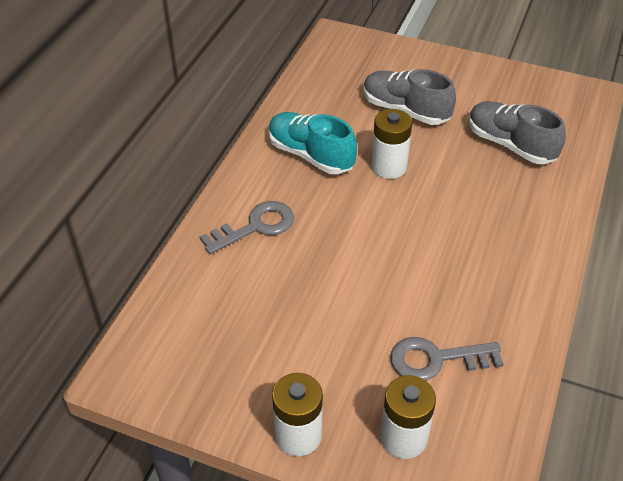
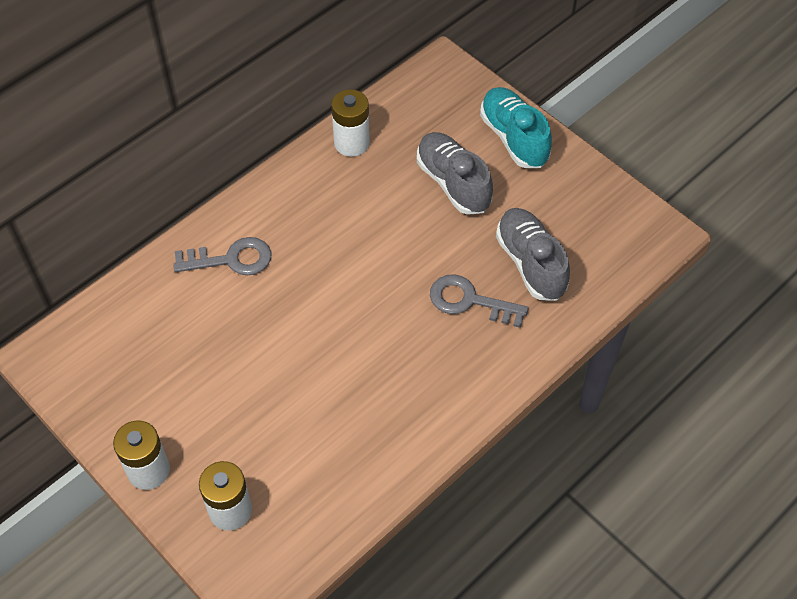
camera: 25 degrees right, 10 degrees up
turquoise shoe [269,112,357,174] -> turquoise shoe moved to [480,87,552,168]
white battery [371,109,412,179] -> white battery moved to [331,89,370,157]
grey key [390,337,504,381] -> grey key moved to [430,274,529,328]

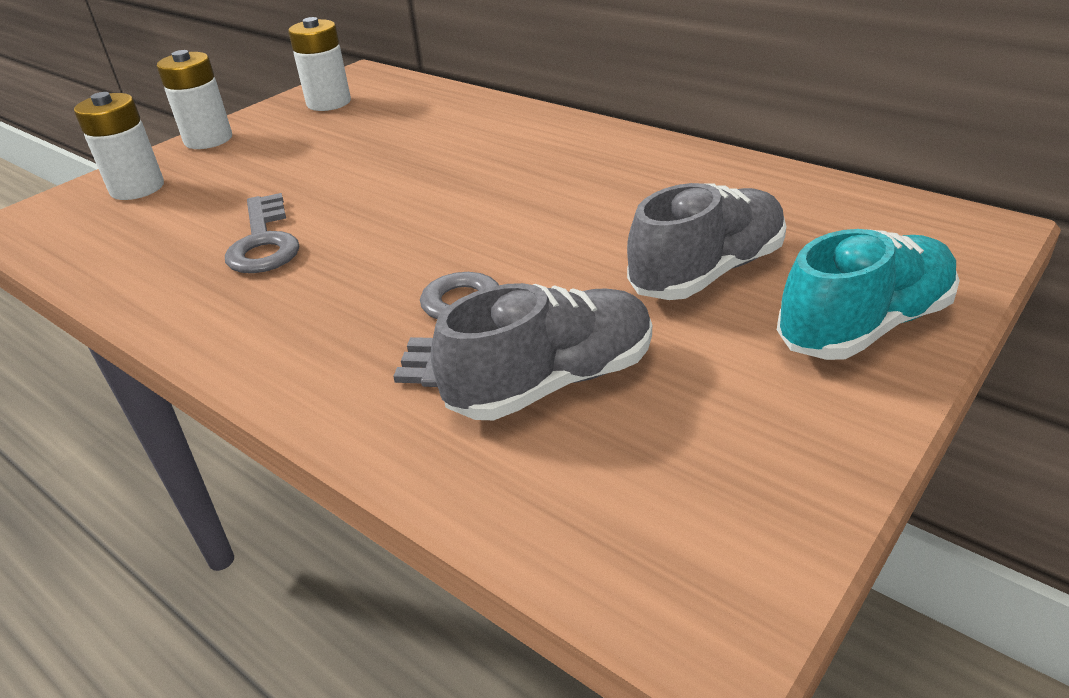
camera: 85 degrees right, 20 degrees down
grey key [173,237,272,275] -> grey key moved to [225,193,299,273]
white battery [331,89,370,157] -> white battery moved to [288,17,351,111]

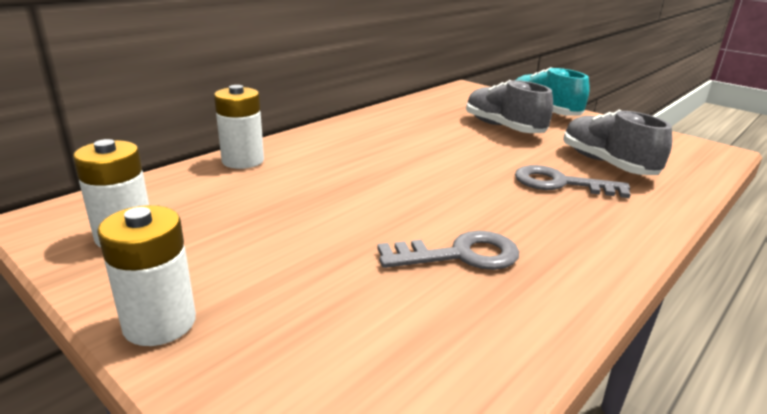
camera: 90 degrees left, 10 degrees down
white battery [74,92,164,200] -> white battery moved to [214,85,264,169]

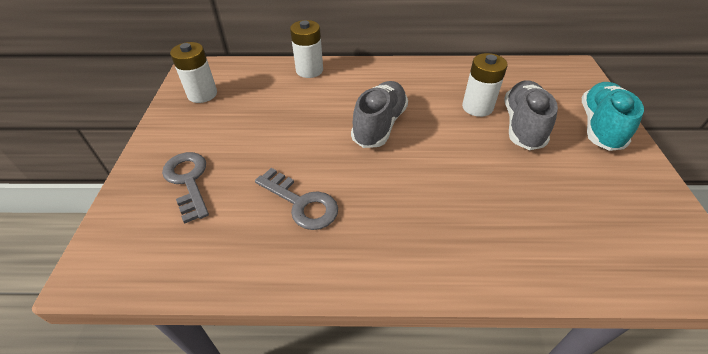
camera: 50 degrees right, 20 degrees up
white battery [97,205,196,346] -> white battery moved to [462,53,508,117]
grey key [515,165,631,198] -> grey key moved to [162,152,209,224]
grey shoe [563,110,672,175] -> grey shoe moved to [351,81,408,148]

